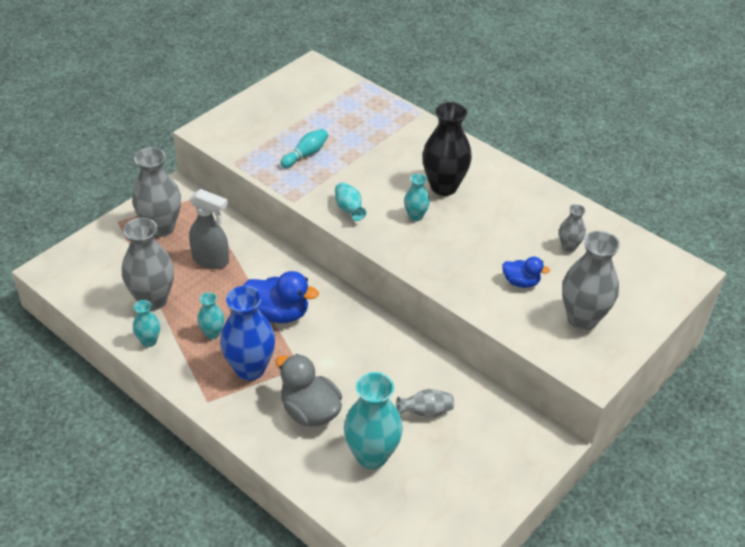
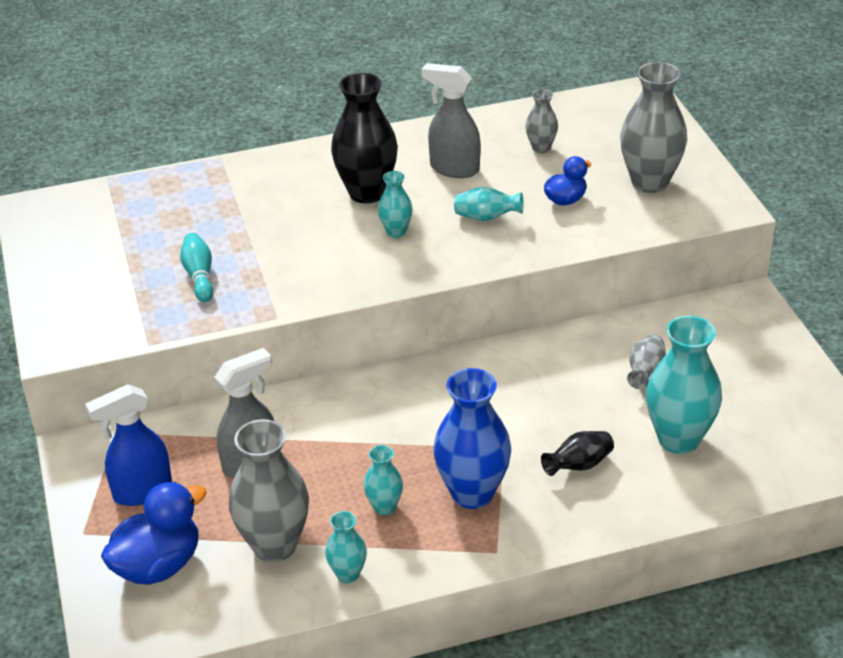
camera: 55 degrees left, 5 degrees down
grey vase [132,147,181,237] -> blue spray bottle [85,384,172,506]
blue duck [243,271,319,323] -> blue duck moved to [101,482,207,585]
grey duck [275,354,342,426] -> black vase [541,431,614,476]
turquoise vase [335,182,366,221] -> turquoise vase moved to [454,187,524,221]
none -> grey spray bottle [421,63,481,178]

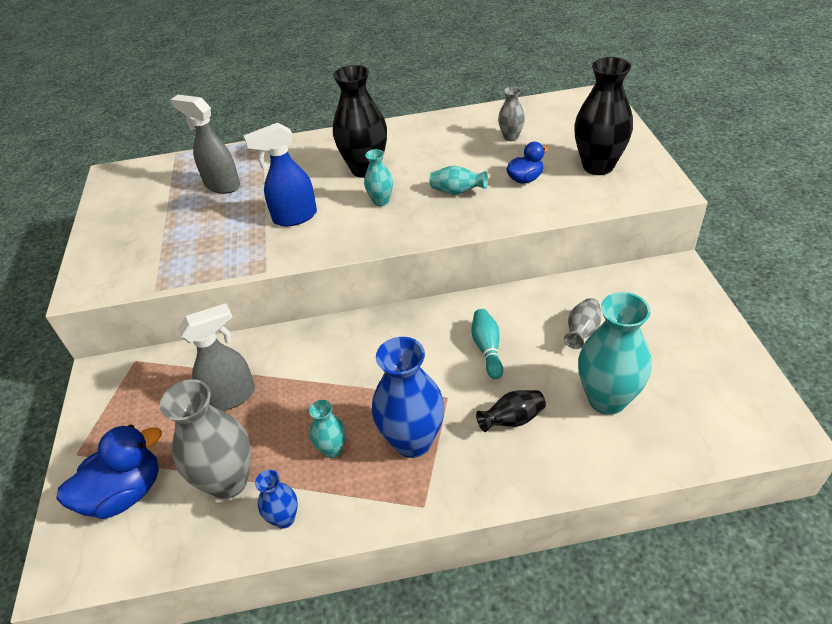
camera: 10 degrees right, 5 degrees up
blue spray bottle [85,384,172,506] -> blue spray bottle moved to [244,123,317,226]
turquoise bowling pin [180,233,213,302] -> turquoise bowling pin moved to [471,309,503,379]
turquoise vase [325,511,367,583] -> blue vase [255,470,298,529]
grey spray bottle [421,63,481,178] -> grey spray bottle moved to [170,95,240,194]
grey vase [620,62,687,193] -> black vase [574,57,633,175]

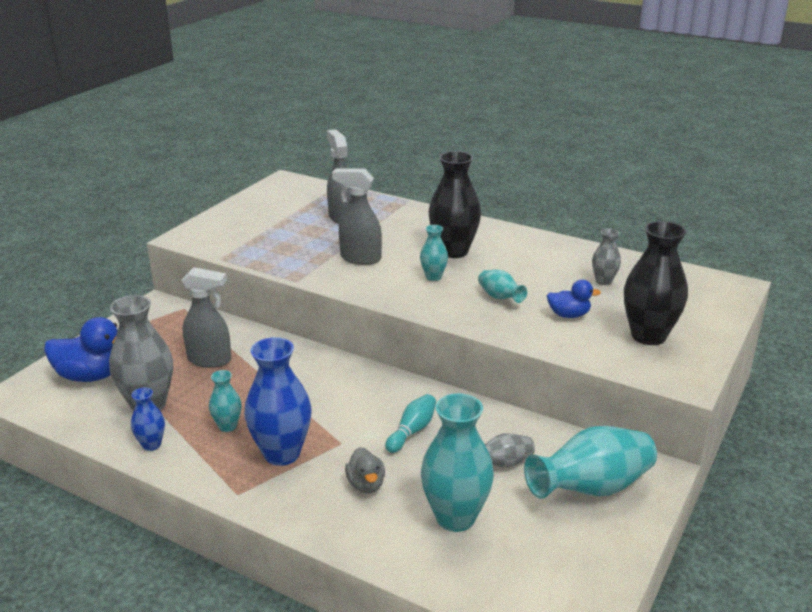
camera: 35 degrees right, 15 degrees down
blue spray bottle [244,123,317,226] -> grey spray bottle [332,168,382,265]
black vase [476,390,546,432] -> grey duck [345,447,385,493]
none -> turquoise vase [524,426,657,499]

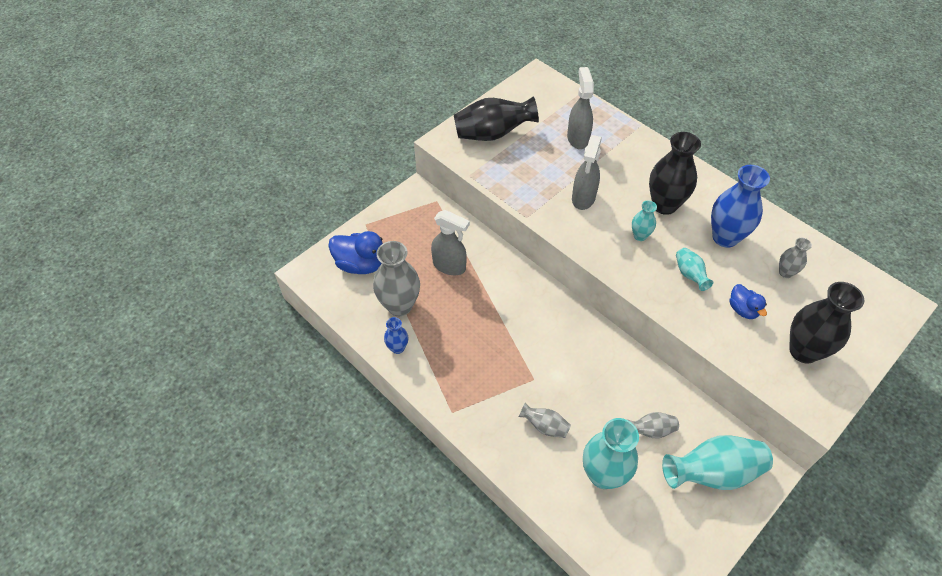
camera: 15 degrees right, 25 degrees up
turquoise vase [209,370,242,432] -> none
blue vase [245,337,312,466] -> blue vase moved to [711,165,770,248]
grey spray bottle [332,168,382,265] -> grey spray bottle turned 105 degrees counterclockwise [572,135,602,210]
grey duck [345,447,385,493] -> grey vase [519,403,571,438]
turquoise bowling pin [385,394,436,453] -> none
blue duck [547,280,601,318] -> blue duck turned 45 degrees clockwise [729,284,767,319]
none -> black vase [454,96,539,141]

